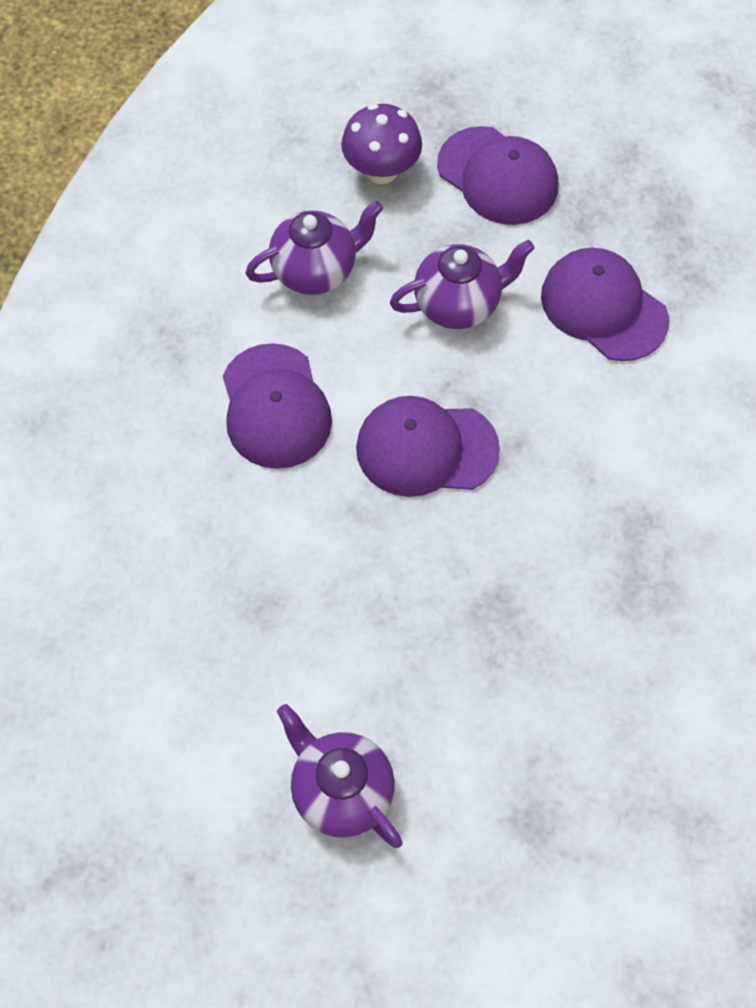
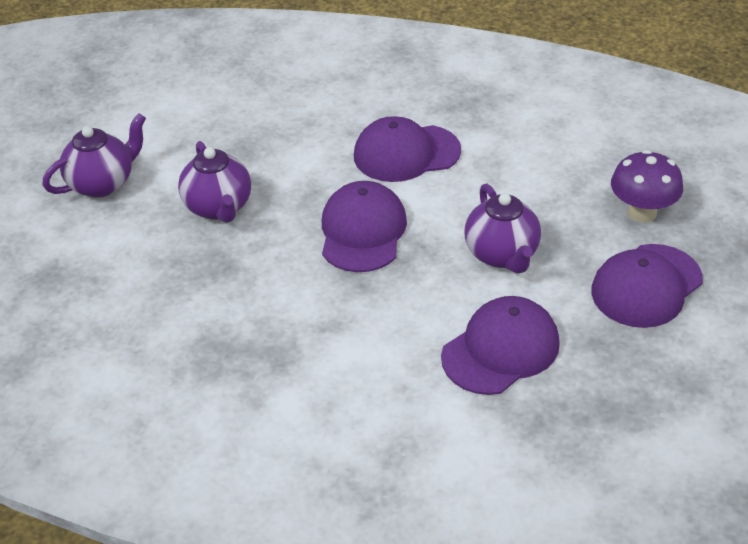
camera: 95 degrees right, 20 degrees down
purple teapot [245,201,383,295] -> purple teapot moved to [178,141,251,223]

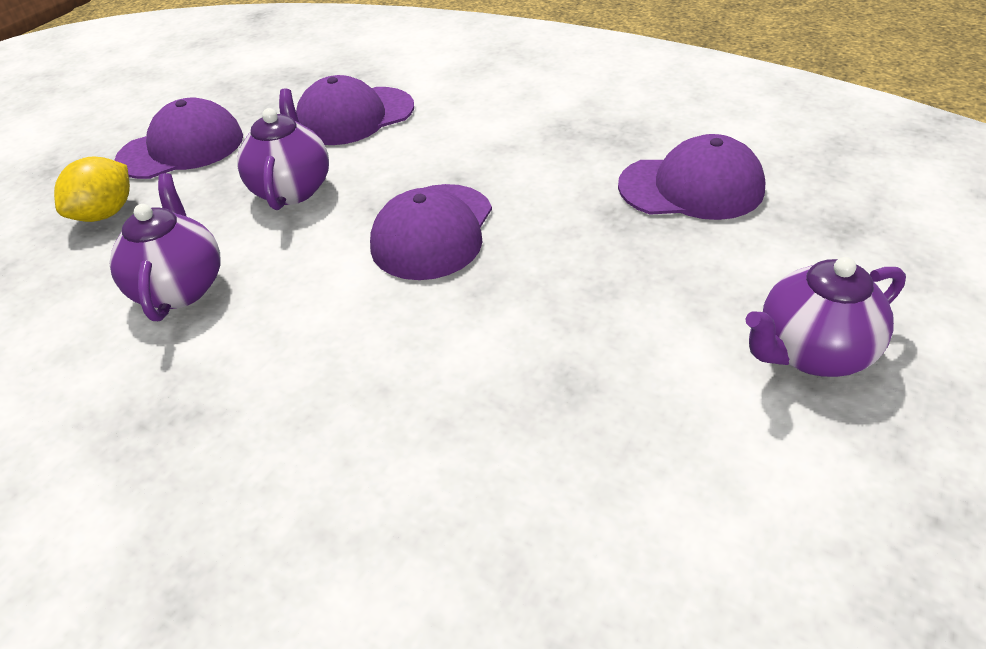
camera: 165 degrees left, 0 degrees up
purple teapot [178,141,251,223] -> purple teapot moved to [109,173,220,321]
purple cap [354,116,461,182] -> purple cap moved to [618,134,766,220]
purple mushroom [611,150,683,222] -> yellow lemon [54,156,130,222]

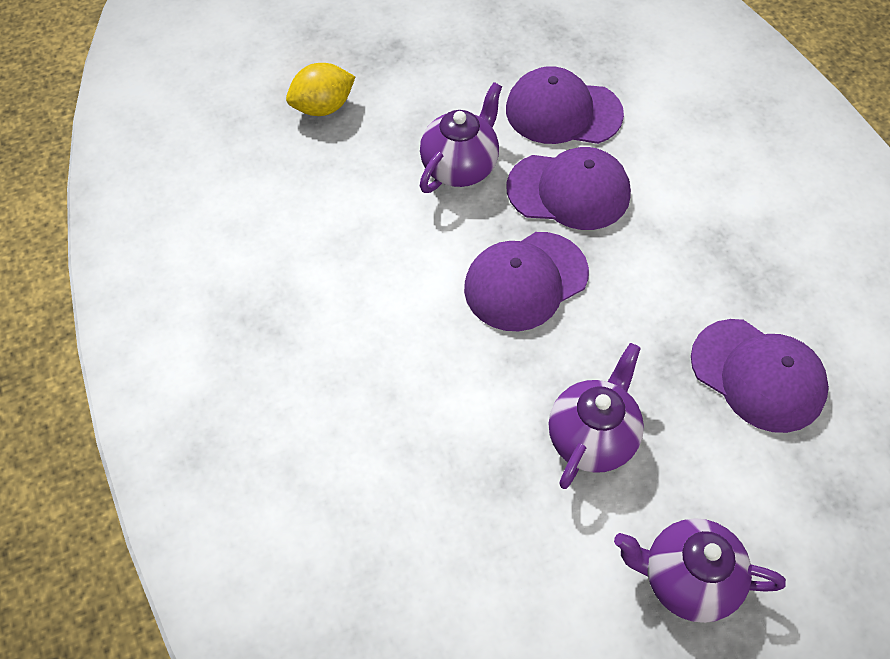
camera: 35 degrees right, 15 degrees up
purple teapot [109,173,220,321] -> purple teapot moved to [549,343,644,489]
purple cap [114,98,243,179] -> purple cap moved to [506,147,631,230]

